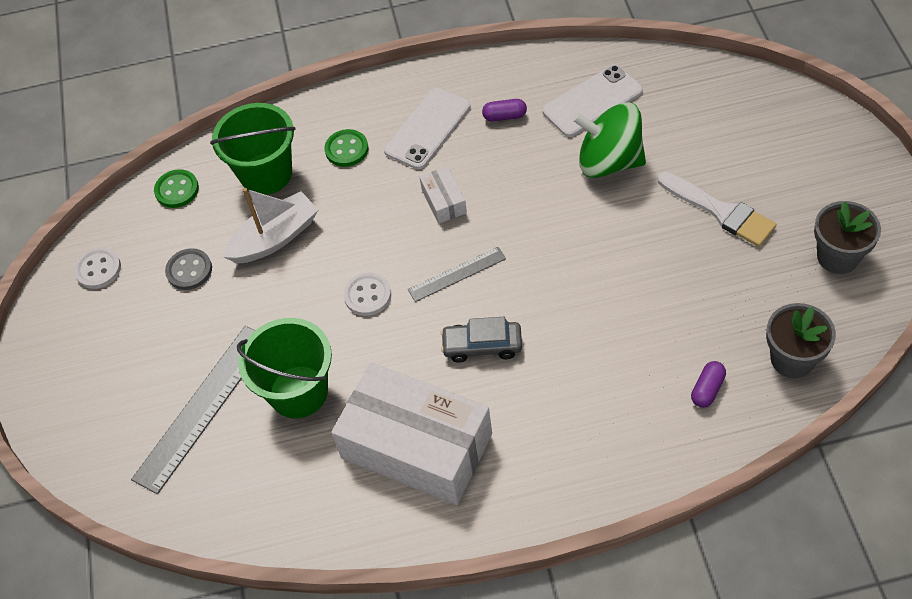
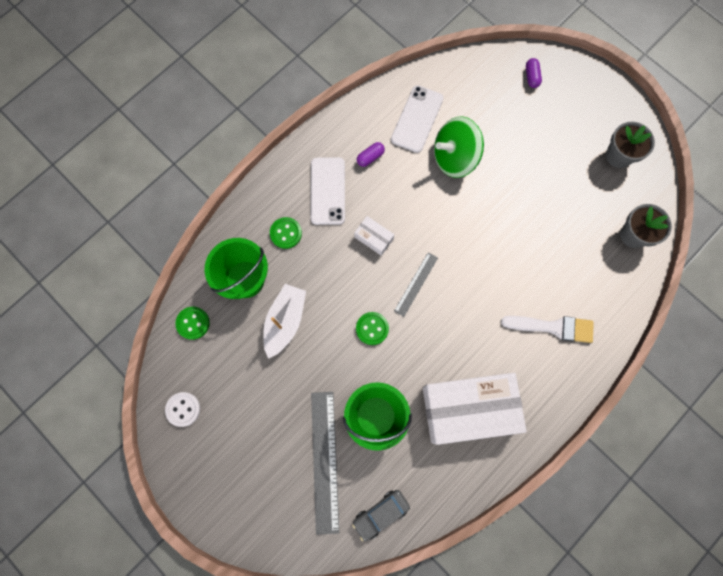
camera: 40 degrees left, 20 degrees up
grey button [165,248,212,290] -> none
white button [344,273,391,316] -> green button [356,312,389,345]
grey car [441,317,522,363] -> grey car moved to [352,490,410,541]
white brush [658,172,776,247] -> white brush moved to [501,316,594,343]
purple capsule [691,361,726,408] -> purple capsule moved to [526,58,542,88]

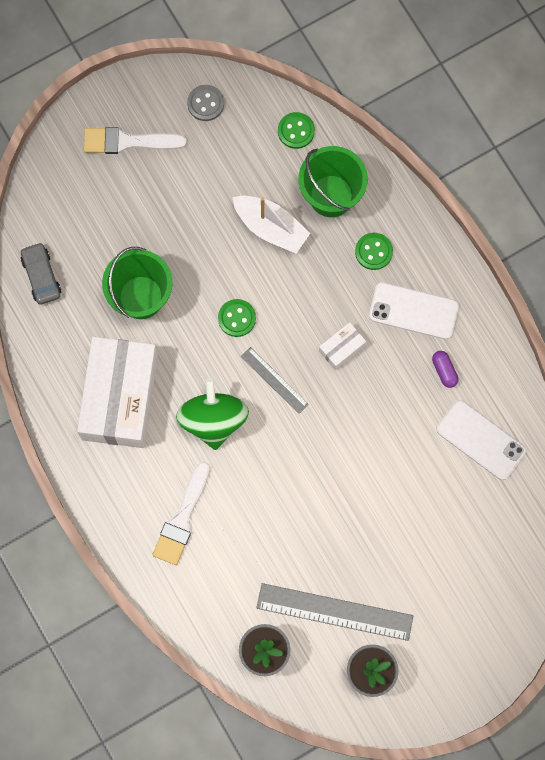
camera: 105 degrees right, 0 degrees up
white button [165,392,200,427] -> grey button [187,85,224,121]
grey ruler [311,392,339,535] -> grey ruler moved to [256,583,413,641]
green spinning top [434,116,484,178] -> green spinning top moved to [176,378,249,450]
purple capsule [526,58,542,88] -> none
none -> white brush [84,127,187,154]

